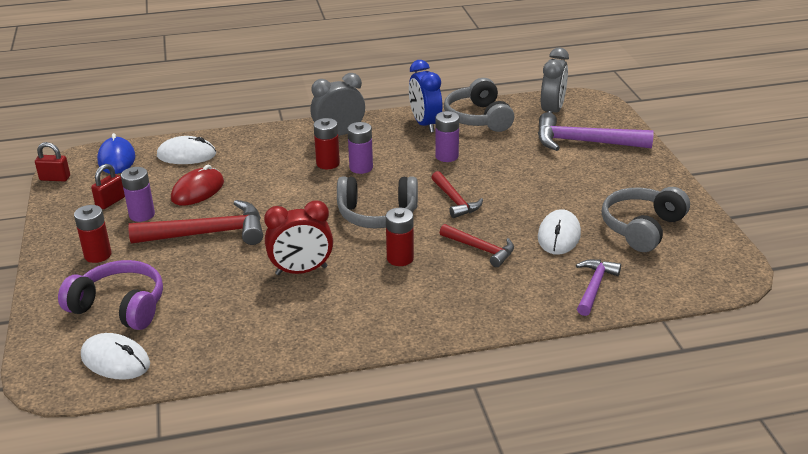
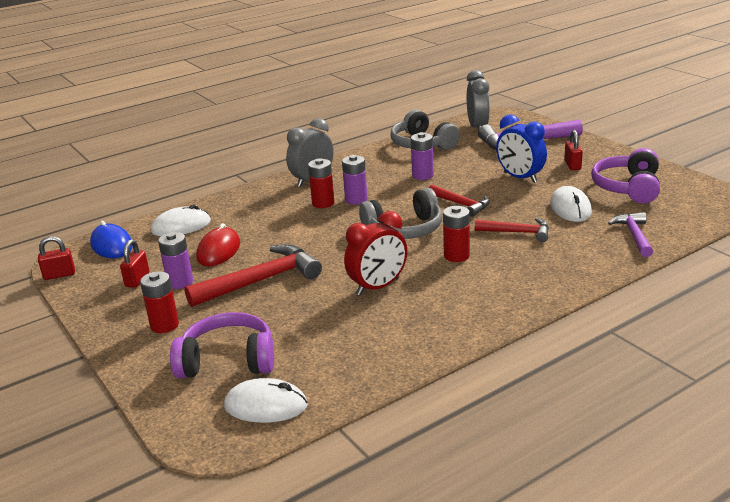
camera: 20 degrees left, 5 degrees down
blue clock [409,60,442,133] -> blue clock moved to [496,114,547,183]
grey headphones [602,187,690,252] -> purple headphones [591,148,660,204]
none -> red padlock [564,130,583,170]

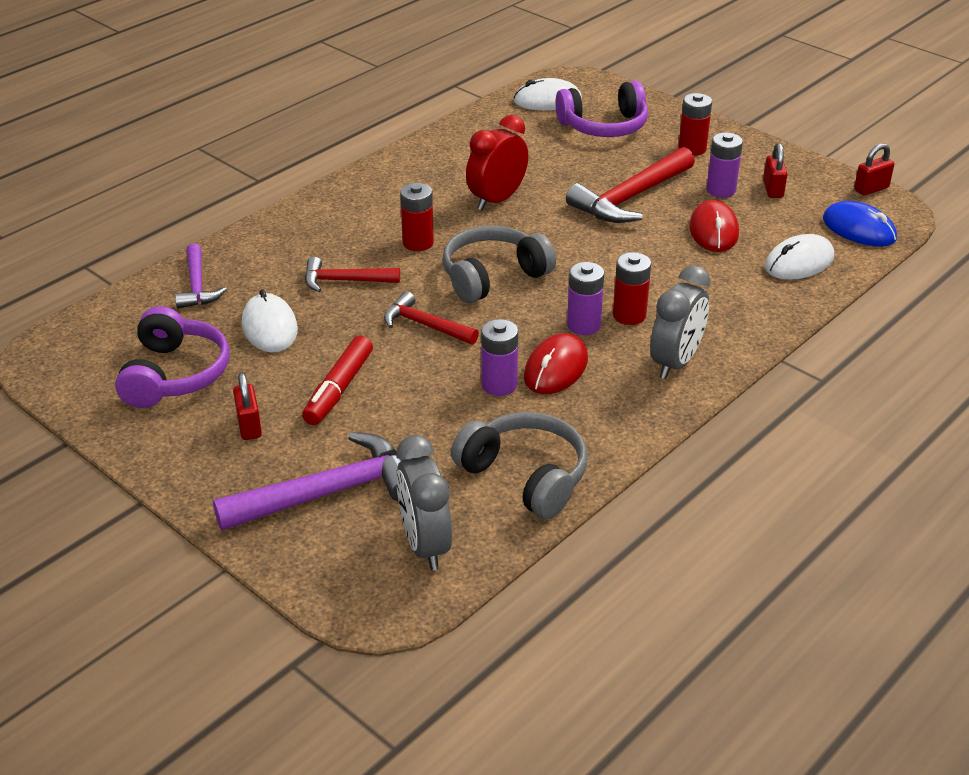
camera: 165 degrees right, 10 degrees up
blue clock [496,114,547,183] -> red marker [302,336,373,425]
none -> red mouse [524,333,588,394]

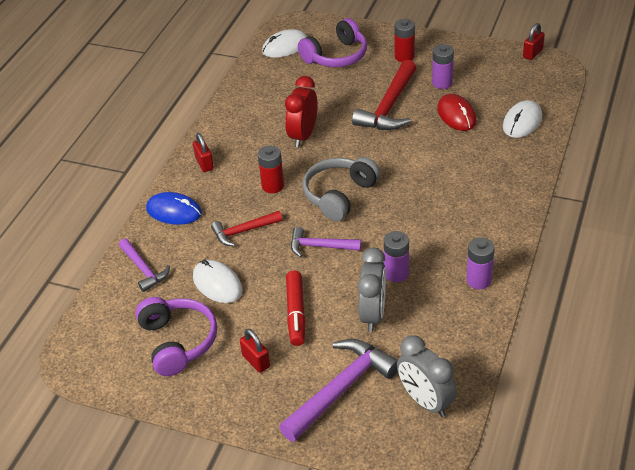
camera: 20 degrees left, 5 degrees up
red hammer [384,291,479,345] -> purple hammer [291,227,361,257]
grey headphones [451,412,588,519] -> none
red mouse [524,333,588,394] -> none
purple battery [567,262,604,335] -> purple battery moved to [466,238,495,289]
red battery [613,252,651,325] -> none
grey clock [650,265,710,379] -> grey clock moved to [358,248,386,332]
red padlock [763,143,788,198] -> red padlock moved to [193,133,214,172]
blue mouse [823,201,897,247] -> blue mouse moved to [146,192,202,225]

